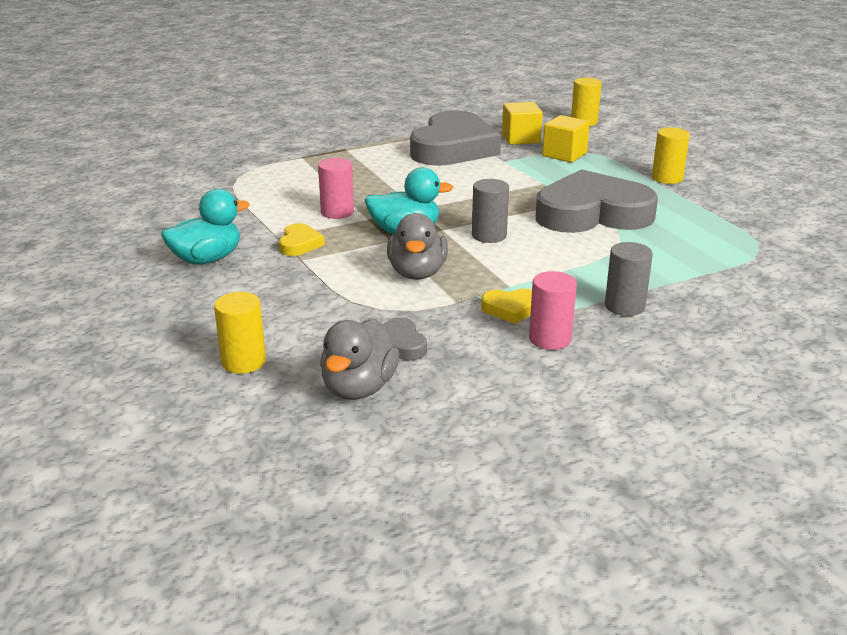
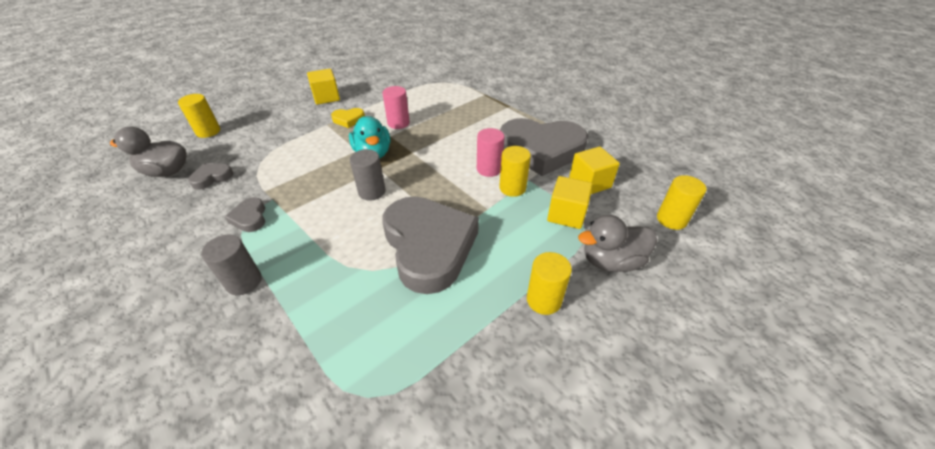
camera: 75 degrees right, 15 degrees up
turquoise duck [161,189,249,265] -> yellow cube [307,69,340,105]
grey duck [387,213,448,280] -> grey duck moved to [578,215,657,272]
yellow heart [481,289,532,324] -> grey heart [225,197,265,232]
pink cylinder [529,271,577,350] -> pink cylinder moved to [477,128,505,177]
none -> yellow cylinder [499,146,531,197]

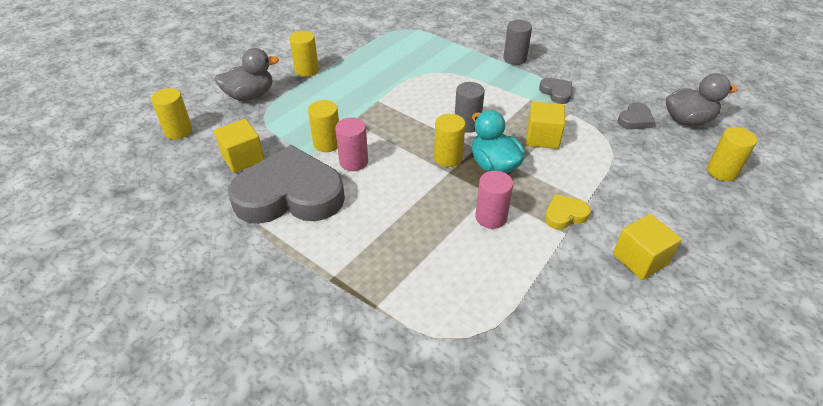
camera: 170 degrees right, 0 degrees up
grey heart [383,196,479,294] -> none
yellow cube [547,176,593,229] -> yellow cube moved to [526,101,565,149]
none -> yellow cylinder [434,114,465,167]

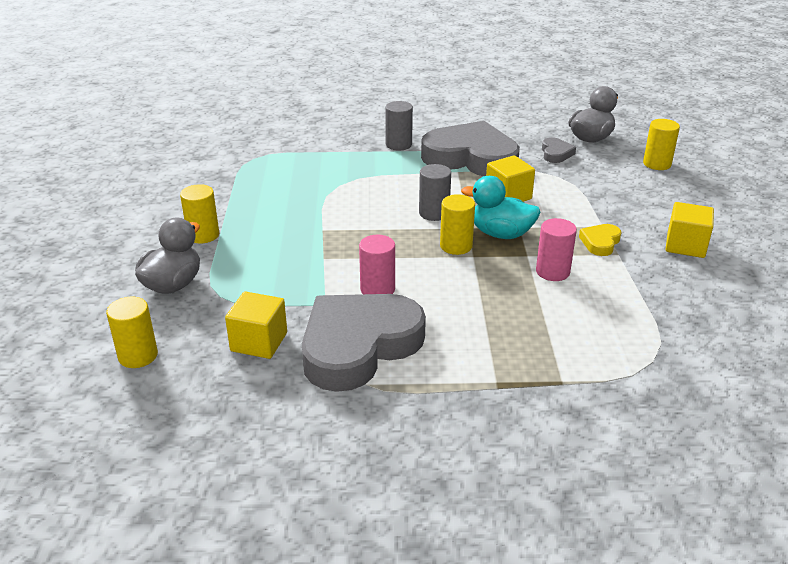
camera: 40 degrees left, 10 degrees down
yellow cylinder [308,100,339,152] -> none
grey heart [539,78,572,104] -> grey heart [421,121,520,176], size x2.44

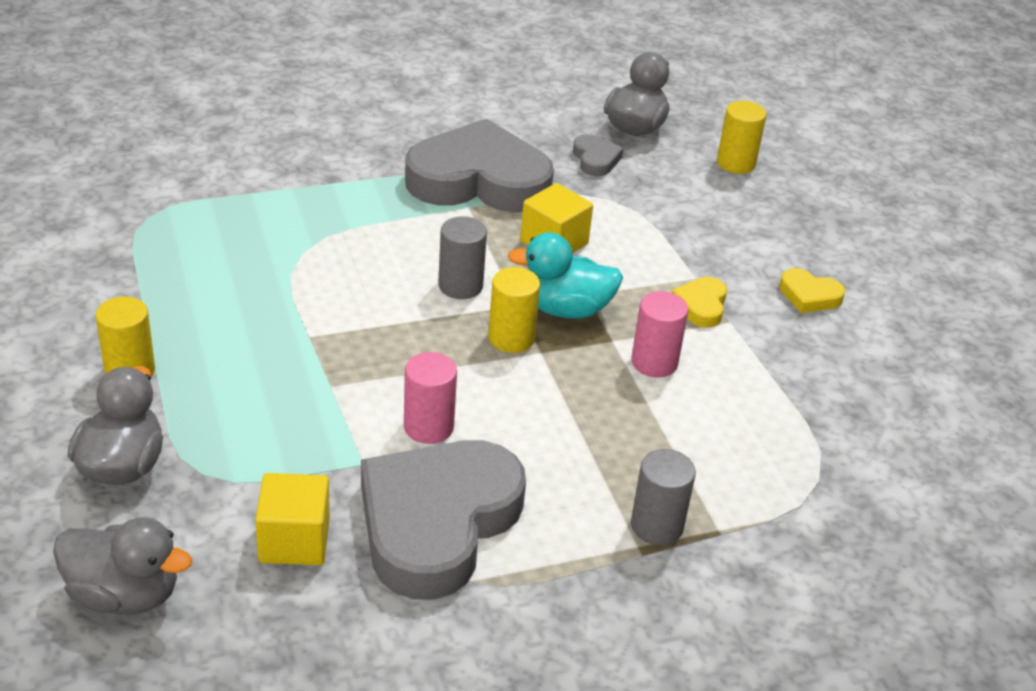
camera: 20 degrees left, 5 degrees up
yellow cylinder [106,297,158,368] -> grey duck [53,517,192,614]
grey cylinder [385,101,413,151] -> grey cylinder moved to [631,449,696,545]
yellow cube [666,202,714,258] -> yellow heart [779,268,845,313]

